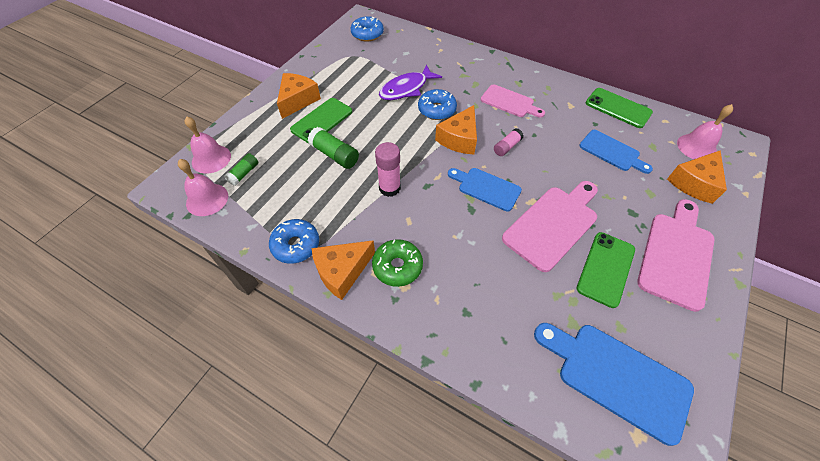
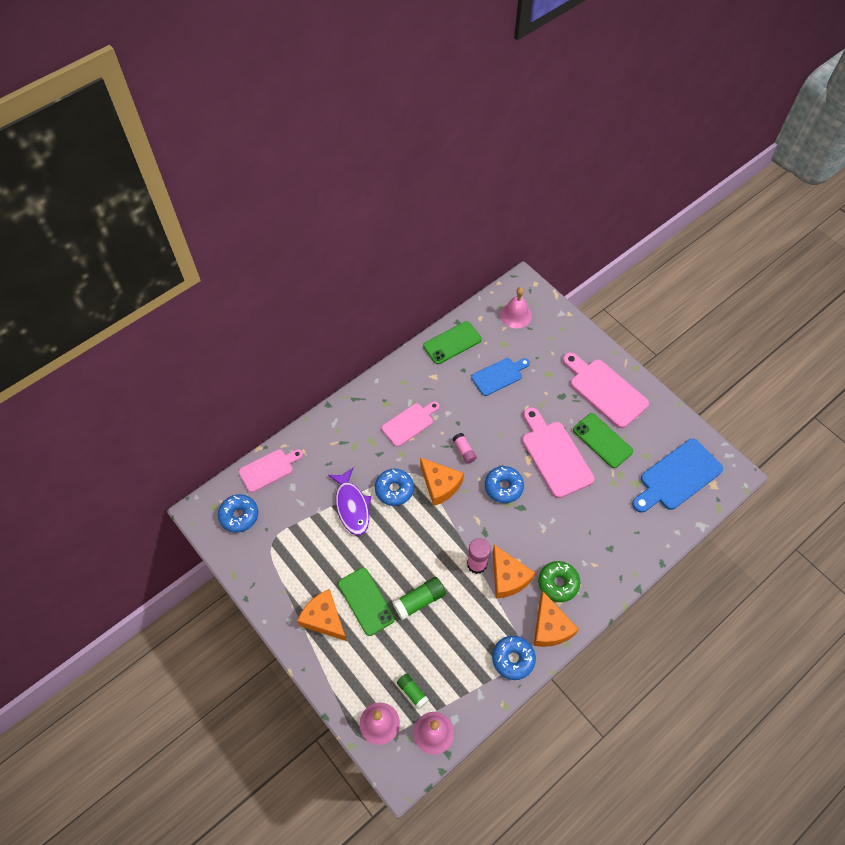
camera: 70 degrees left, 5 degrees up
blue cutting board [448,168,522,211] -> blue donut [485,466,524,503]
orange cheese [667,150,727,204] -> orange cheese moved to [493,545,535,598]
none -> pink cutting board [239,449,303,493]

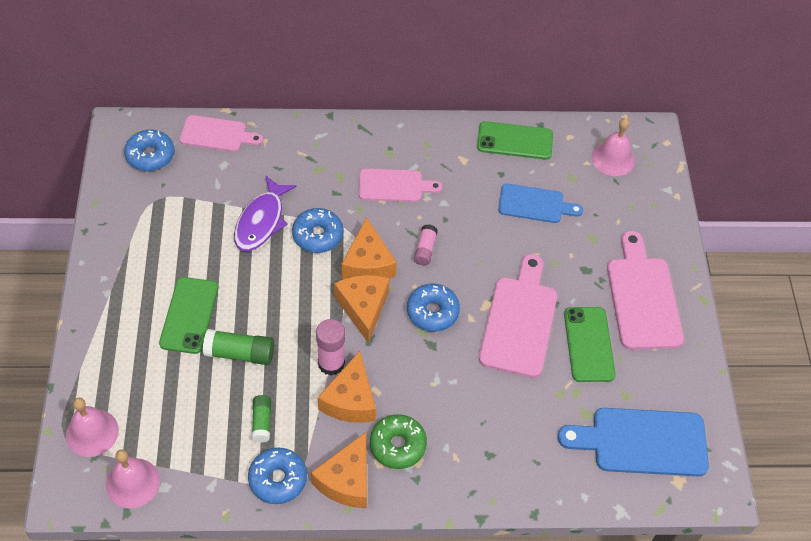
camera: 35 degrees right, 5 degrees down
orange cheese [297,589,347,641] -> orange cheese moved to [334,275,390,343]
green glue stick [397,673,429,710] -> green glue stick moved to [252,395,271,443]

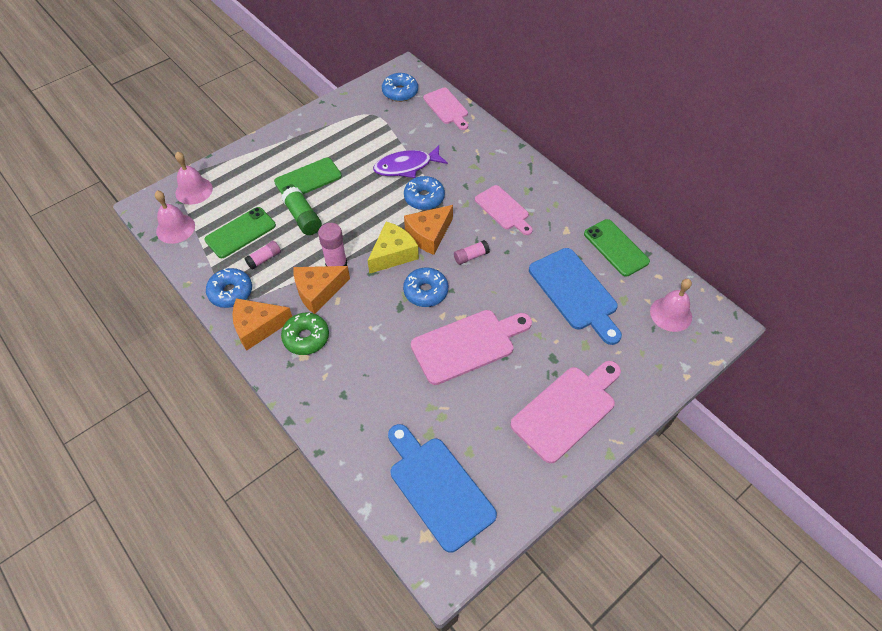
camera: 55 degrees right, 0 degrees up
green glue stick [252,395,271,443] -> pink glue stick [244,241,281,270]
orange cheese [334,275,390,343] -> yellow cheese [367,222,419,274]
blue cutting board [498,183,583,223] -> blue cutting board [529,248,622,345], size x1.56
green phone [564,307,616,382] -> green phone moved to [205,207,276,258]

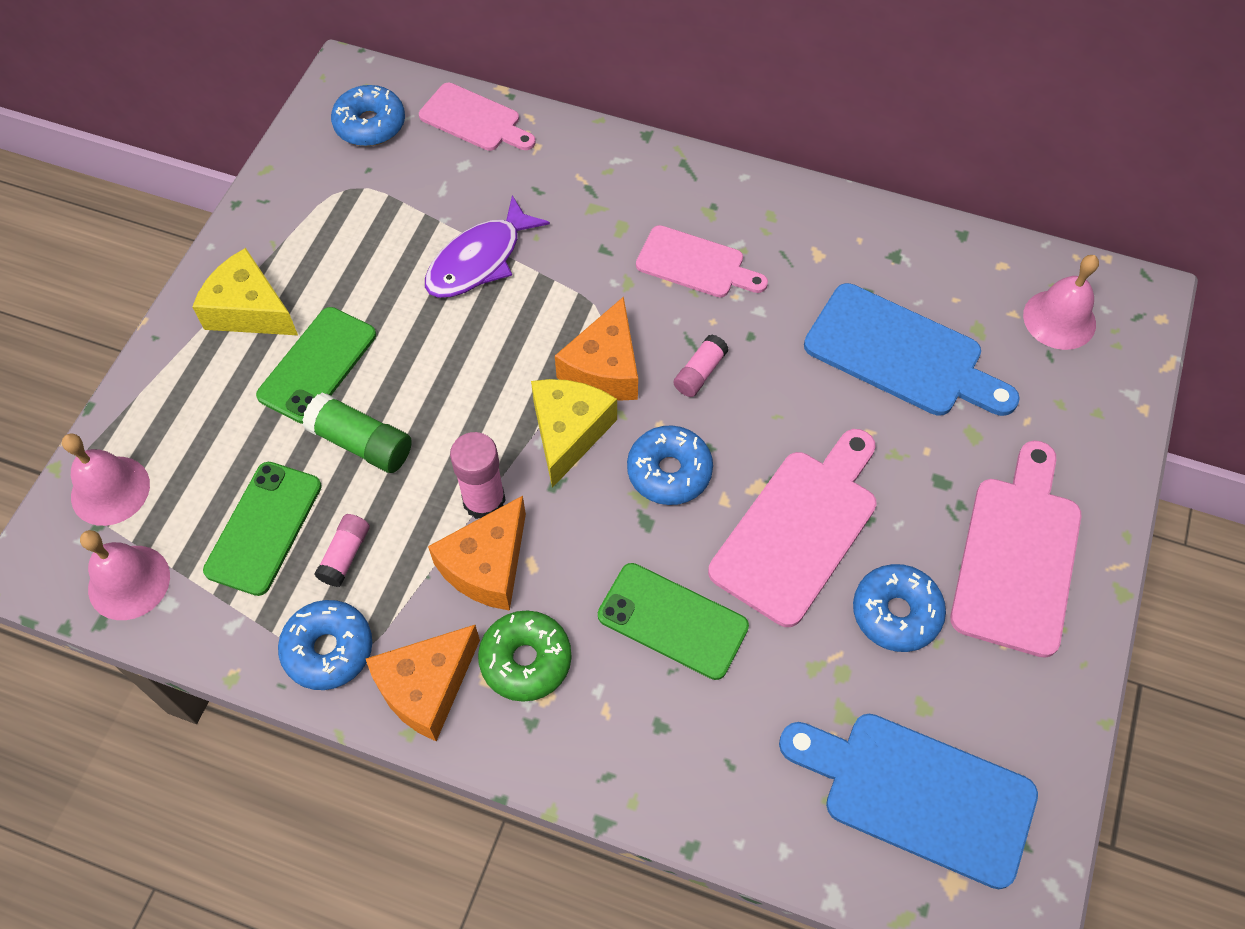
camera: 30 degrees left, 5 degrees up
blue donut [404,176,445,210] -> blue donut moved to [853,564,946,652]
green phone [584,219,650,277] -> green phone moved to [598,563,749,680]
none -> yellow cheese [192,248,298,335]

